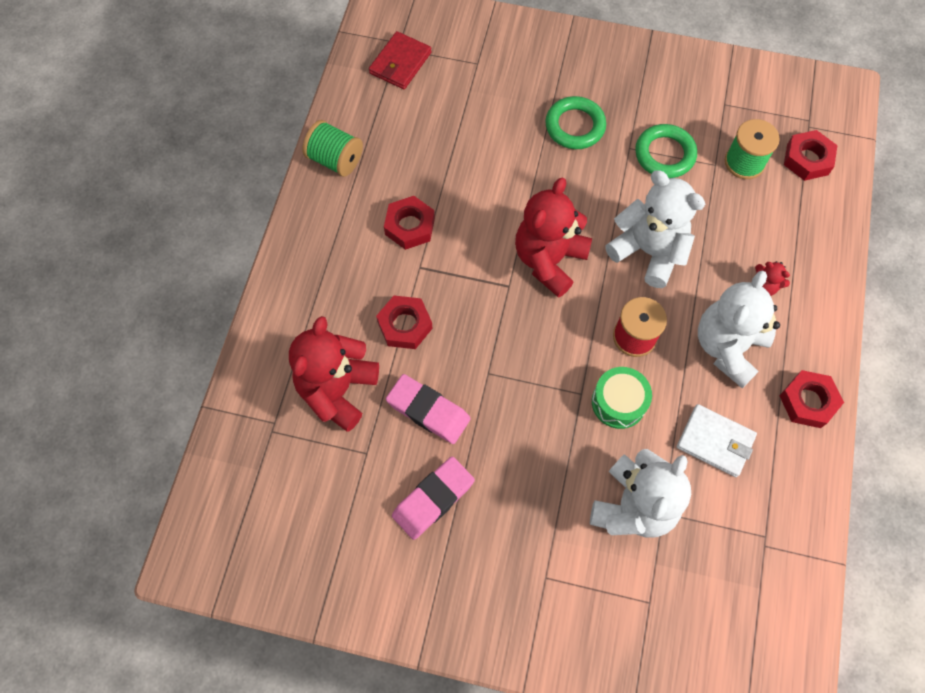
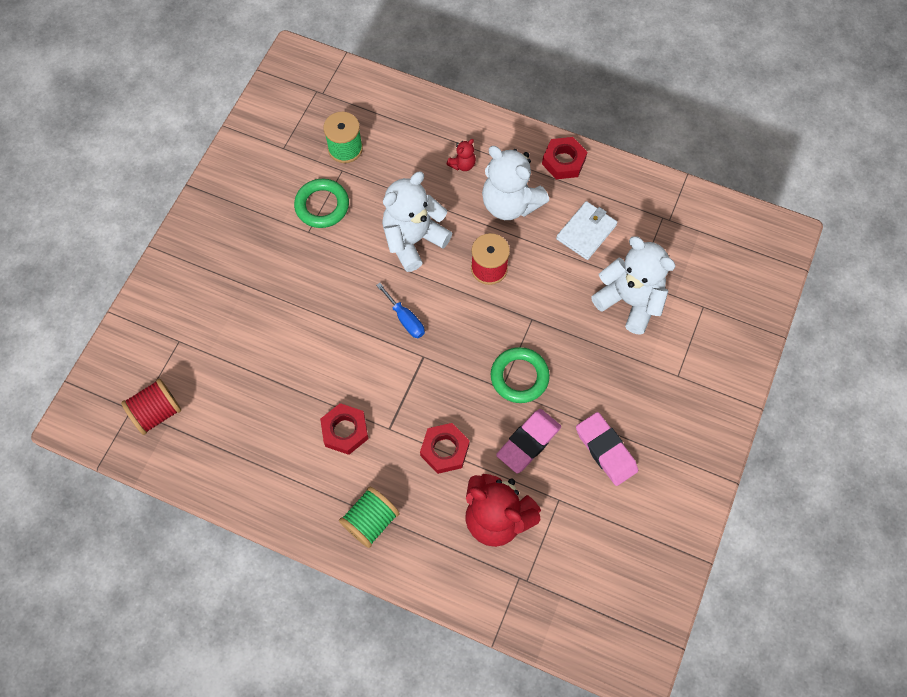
camera: 80 degrees left, 0 degrees up
green spool [302,120,363,177] -> green spool moved to [339,487,400,548]
red wallet [369,31,432,89] -> red spool [121,378,181,435]
red teddy bear [515,177,592,298] -> blue screwdriver [376,283,425,338]
green ring [545,96,606,149] -> green ring moved to [491,347,550,403]
green drum [592,367,652,429] -> none
red nut [784,130,838,181] -> none

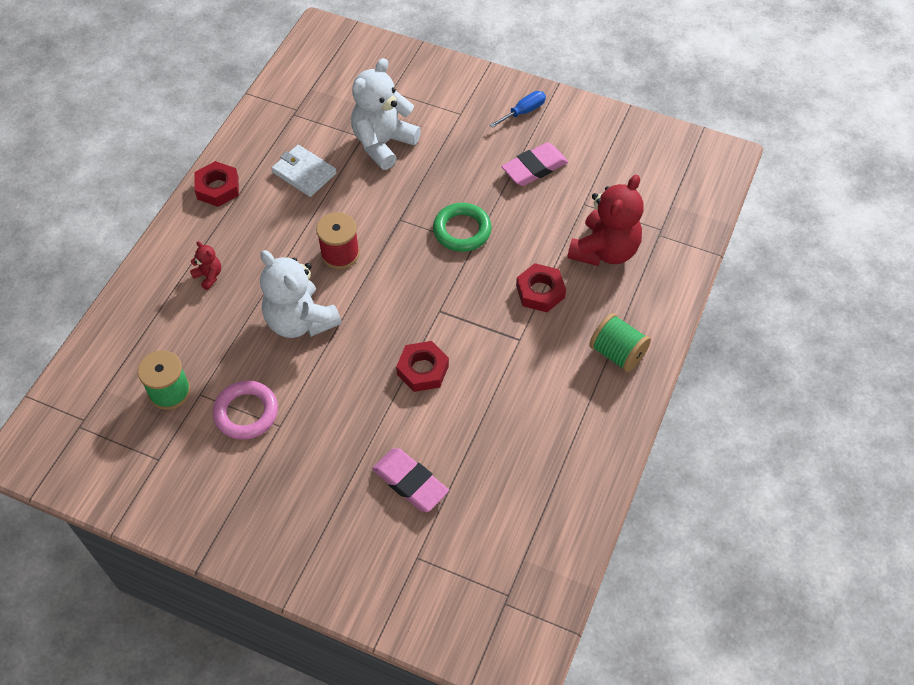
camera: 90 degrees left, 10 degrees down
red spool [121,378,181,435] -> none
green ring [294,179,349,228] -> pink ring [213,381,278,440]
red nut [320,403,369,455] -> red nut moved to [396,341,449,392]
blue screwdriver [376,283,425,338] -> blue screwdriver moved to [490,91,546,128]
white teddy bear [482,146,549,220] -> none
pink eraser [496,409,561,473] -> pink eraser moved to [372,448,449,512]

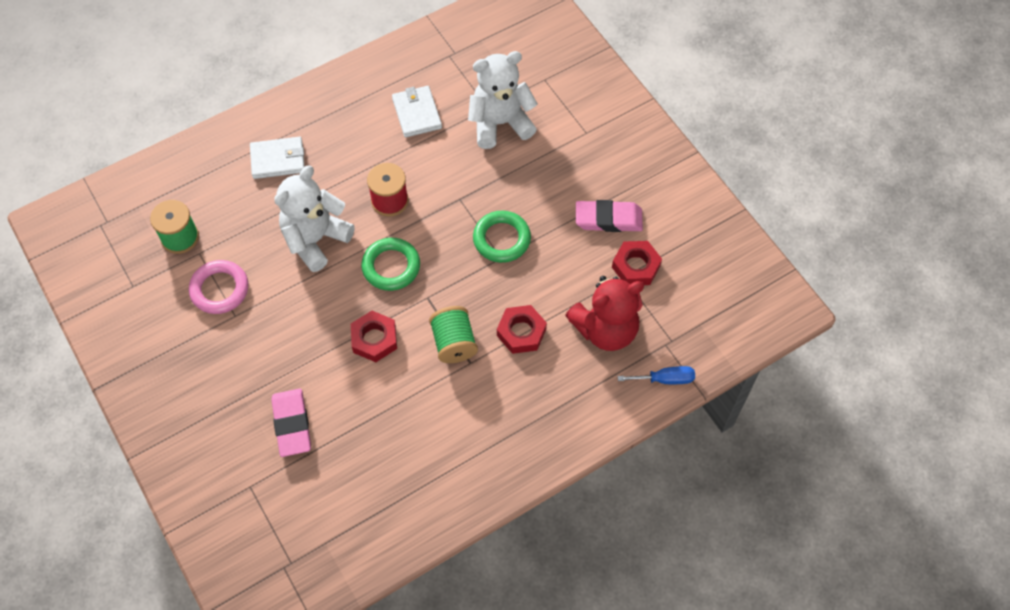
camera: 35 degrees right, 5 degrees up
red teddy bear [190,241,221,290] -> white wallet [250,137,305,179]
red nut [195,161,239,207] -> red nut moved to [612,241,662,285]
white teddy bear [260,250,342,338] -> white teddy bear turned 45 degrees clockwise [274,166,355,272]
blue screwdriver [490,91,546,128] -> blue screwdriver moved to [618,366,695,384]
green spool [589,313,651,372] -> green spool moved to [429,306,478,363]
none -> green ring [361,238,420,291]

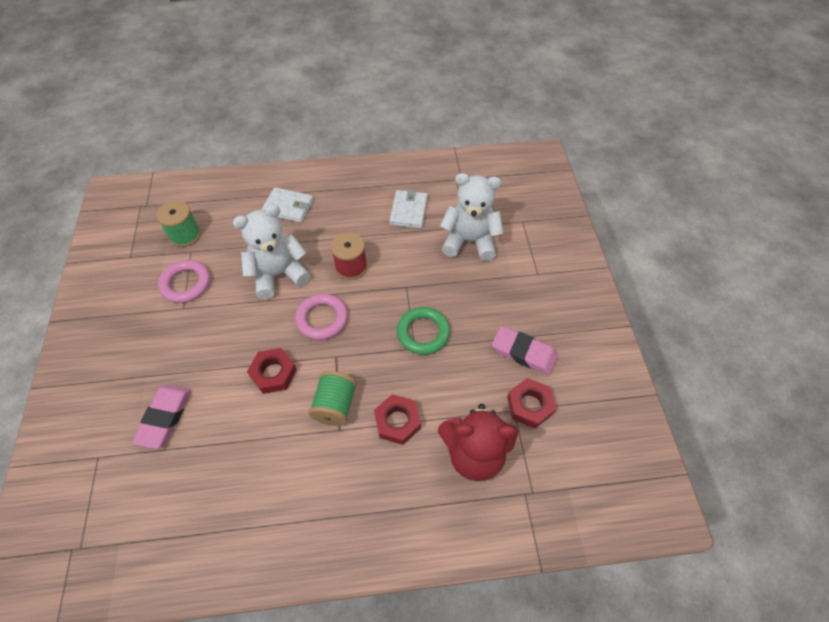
camera: 25 degrees right, 5 degrees down
green ring [361,238,420,291] -> pink ring [295,293,348,340]
blue screwdriver [618,366,695,384] -> none

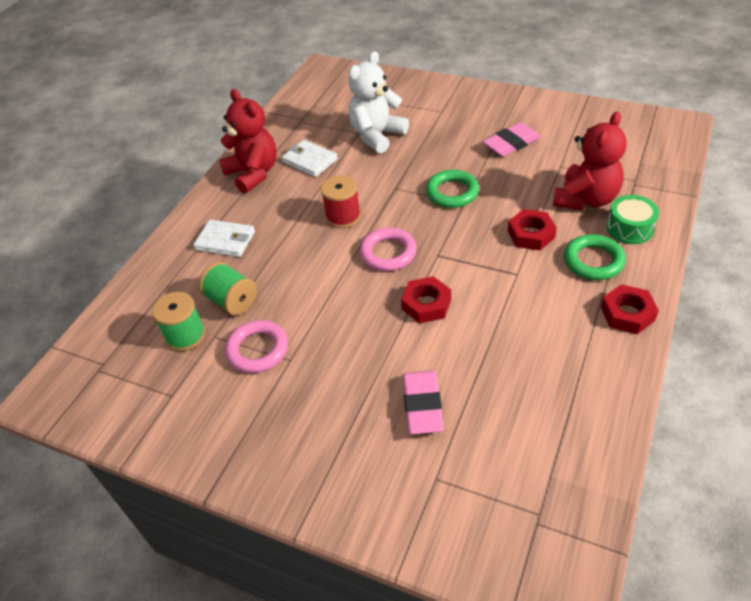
camera: 55 degrees left, 10 degrees down
pink eraser [132,384,191,449] -> pink eraser turned 45 degrees clockwise [403,370,444,434]
white teddy bear [233,204,310,299] -> none
white wallet [261,187,313,223] -> white wallet turned 60 degrees clockwise [193,220,255,257]
green spool [309,371,357,426] -> green spool moved to [198,262,257,315]
red nut [507,378,556,428] -> red nut moved to [601,284,659,334]
none -> red teddy bear [219,89,277,193]
none -> green ring [564,234,626,280]
none -> green drum [606,195,659,244]

